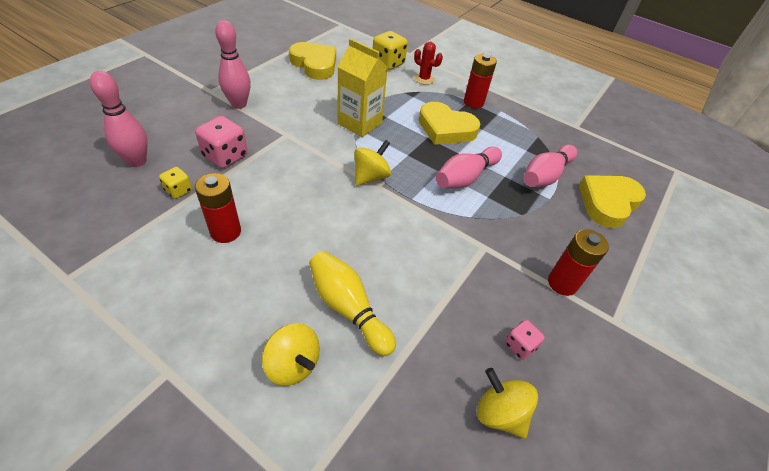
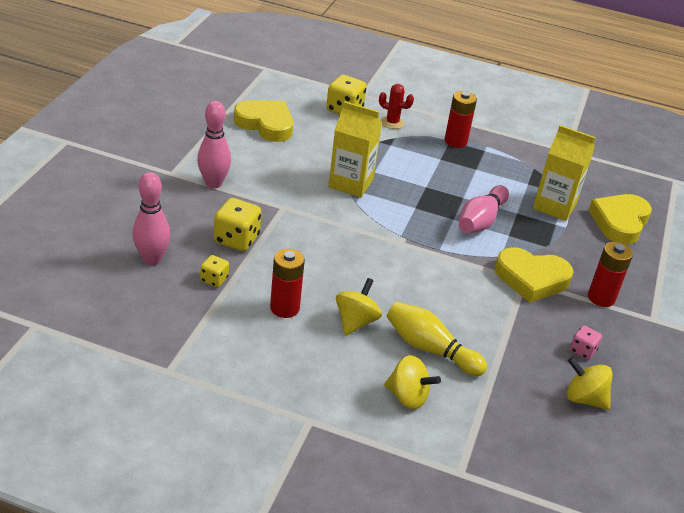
camera: 15 degrees left, 10 degrees down
pink dice [195,116,248,168] -> yellow dice [214,198,261,251]
yellow spinning top [354,140,391,186] -> yellow spinning top moved to [336,278,382,335]
yellow heart [419,102,480,145] -> yellow heart moved to [495,247,573,302]
pink bowling pin [524,145,577,187] -> yellow carton [533,125,596,221]

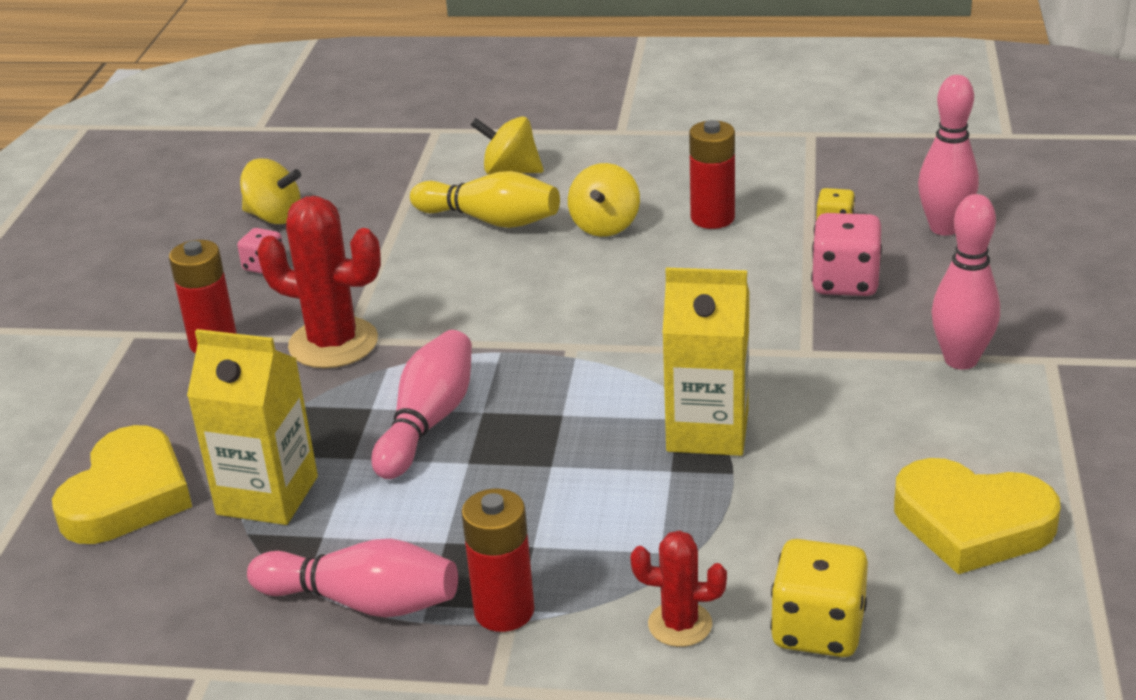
camera: 175 degrees right, 5 degrees down
yellow dice [214,198,261,251] -> pink dice [811,213,882,296]
yellow heart [495,247,573,302] -> red cactus [257,196,381,368]
none -> pink bowling pin [247,539,458,618]

